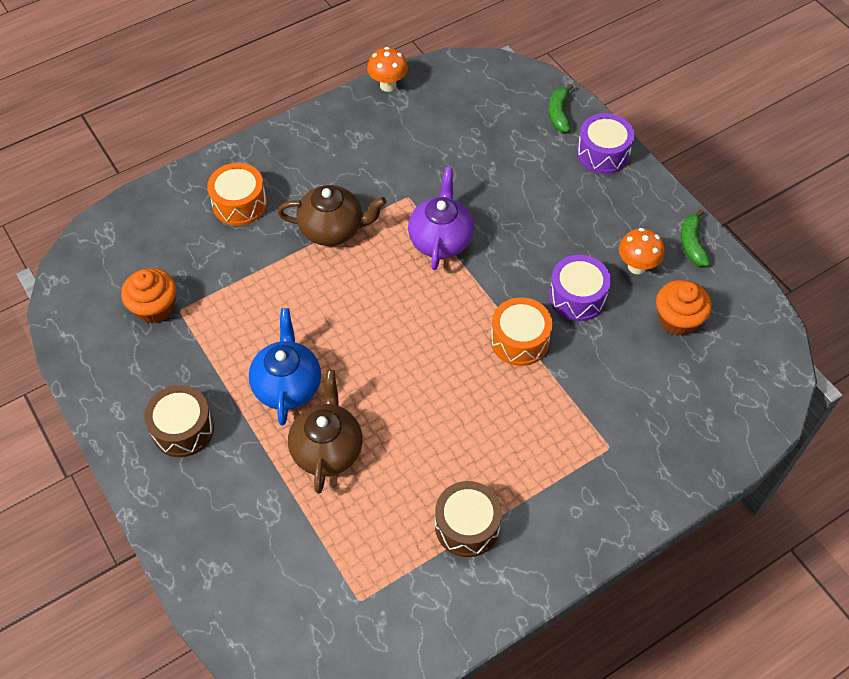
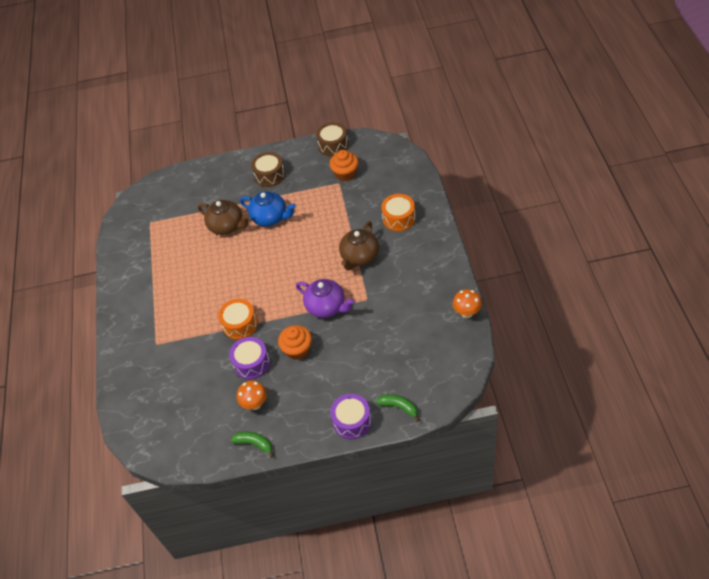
camera: 120 degrees right, 5 degrees down
brown drum [435,481,502,557] -> brown drum moved to [316,122,349,157]
orange cupcake [656,280,712,336] -> orange cupcake moved to [278,325,312,360]

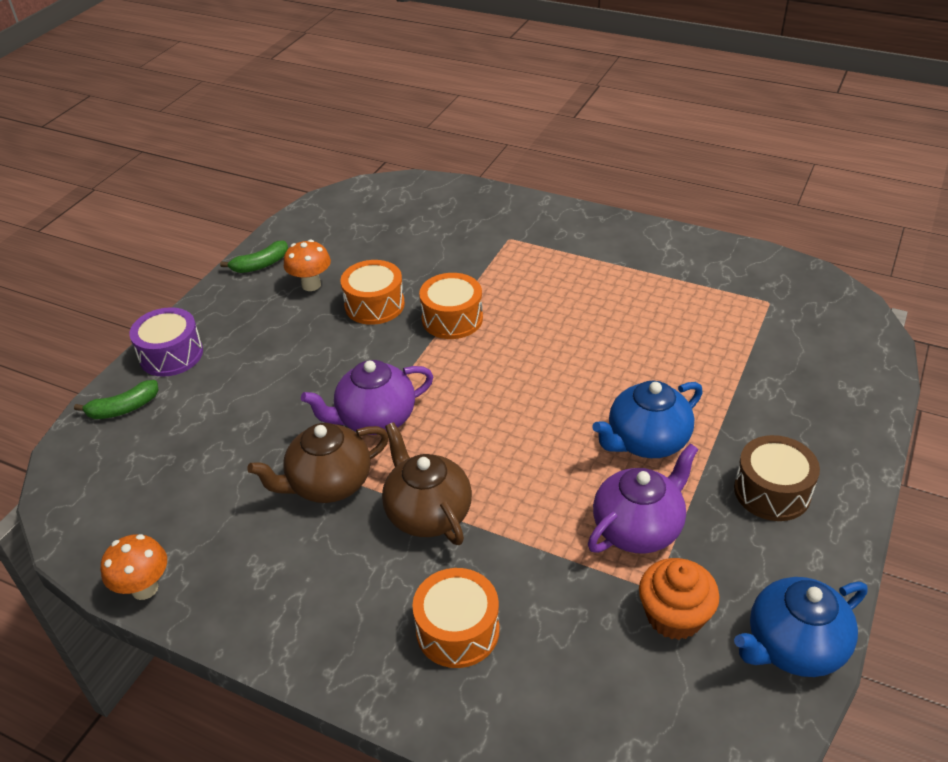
camera: 120 degrees right, 10 degrees down
brown teapot [198,200,250,235] -> brown teapot moved to [247,423,388,503]
purple drum [229,337,270,379] -> orange drum [340,260,405,325]
orange cupcake [278,325,312,360] -> none
brown drum [316,122,349,157] -> blue teapot [734,577,868,677]
none -> purple teapot [588,443,698,554]

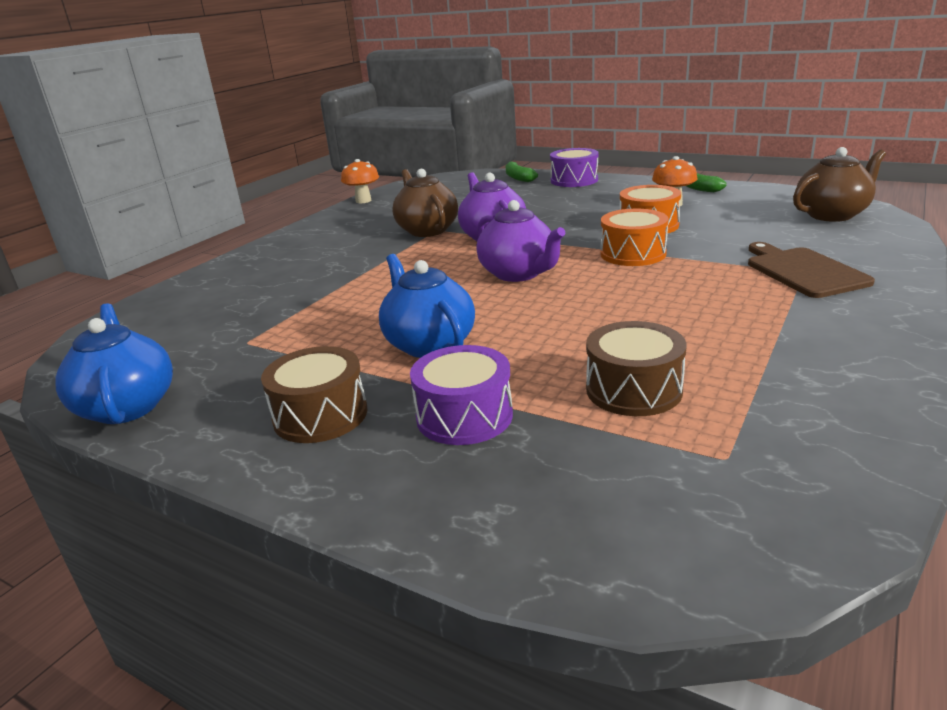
camera: 95 degrees right, 15 degrees down
brown teapot [382,422,472,545] -> brown teapot moved to [793,147,886,222]
orange drum [412,568,500,668] -> none
purple teapot [588,443,698,554] -> purple teapot moved to [476,200,565,282]
orange cupcake [639,558,720,640] -> none
none -> purple drum [410,345,513,445]
none -> brown drum [586,321,687,416]
none -> brown cutting board [748,242,875,298]

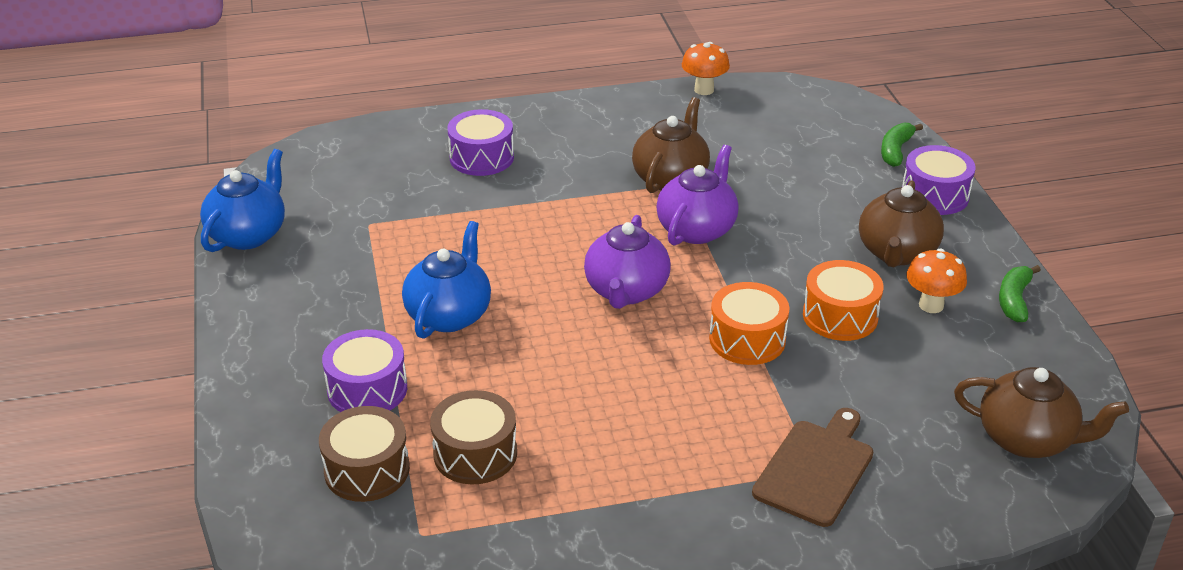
camera: 45 degrees right, 10 degrees up
brown drum [261,346,368,443] -> brown drum moved to [319,406,410,502]
none -> purple drum [447,109,514,176]
none -> brown teapot [859,180,944,267]

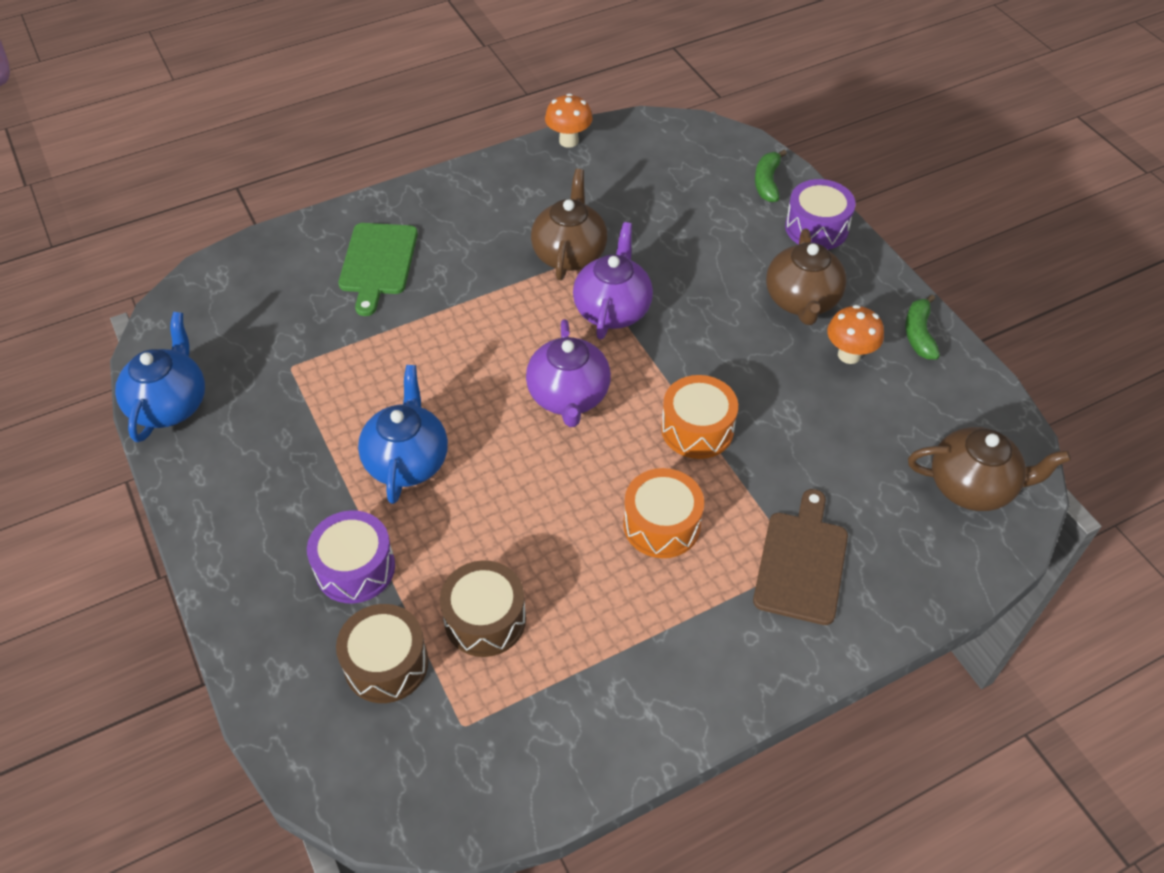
camera: 15 degrees left, 15 degrees up
purple drum [447,109,514,176] -> green cutting board [339,223,418,316]
orange drum [803,260,883,341] -> orange drum moved to [623,468,704,558]

